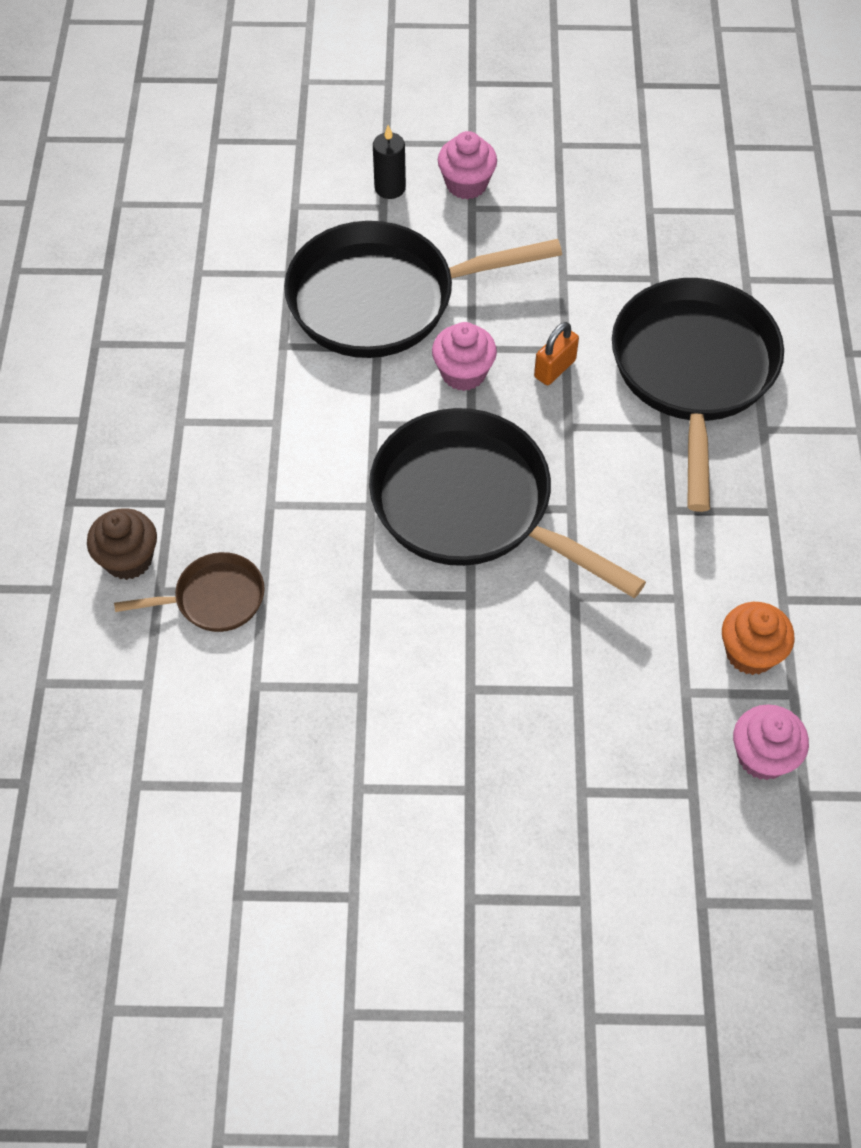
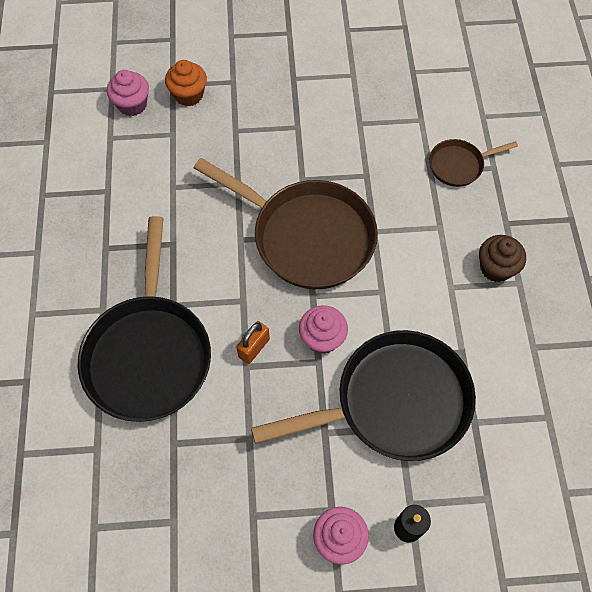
camera: 175 degrees right, 5 degrees up
brown cupcake [87,508,157,580] -> brown cupcake moved to [479,235,526,282]
black pan [369,408,646,598] -> brown pan [194,158,378,289]
orange cupcake [722,602,795,675] -> orange cupcake moved to [165,60,207,106]

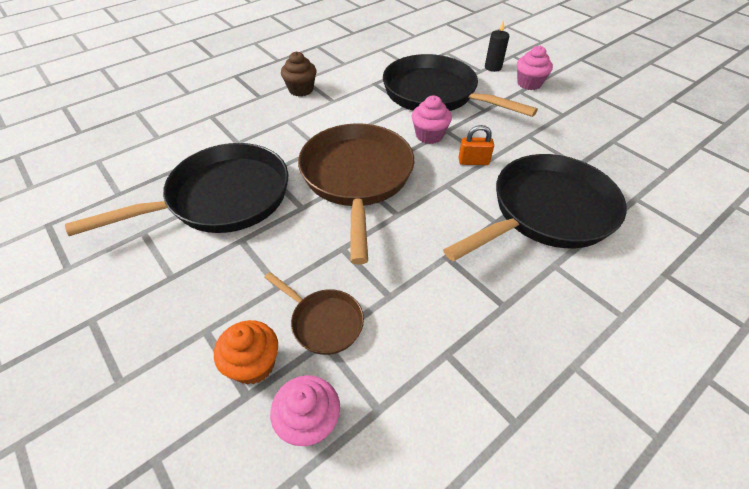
camera: 125 degrees left, 15 degrees down
brown pan [429,139,518,187] -> brown pan moved to [264,272,364,355]
none -> black pan [65,143,288,236]

